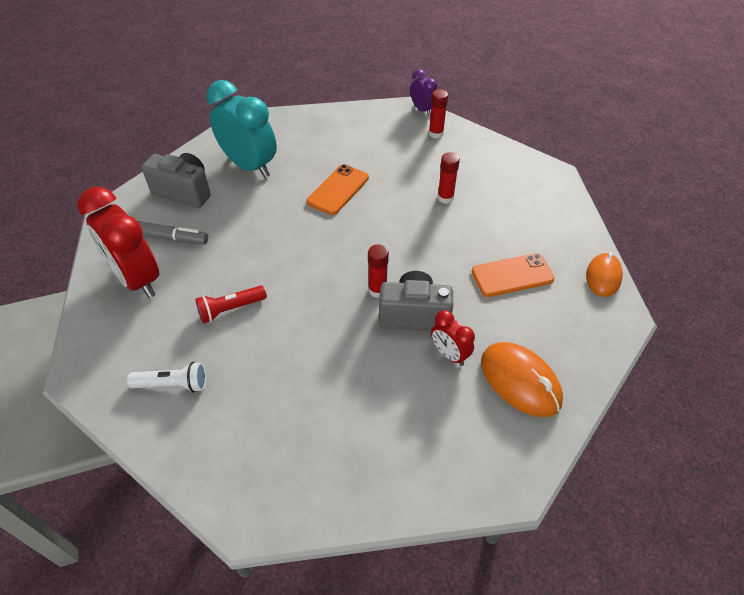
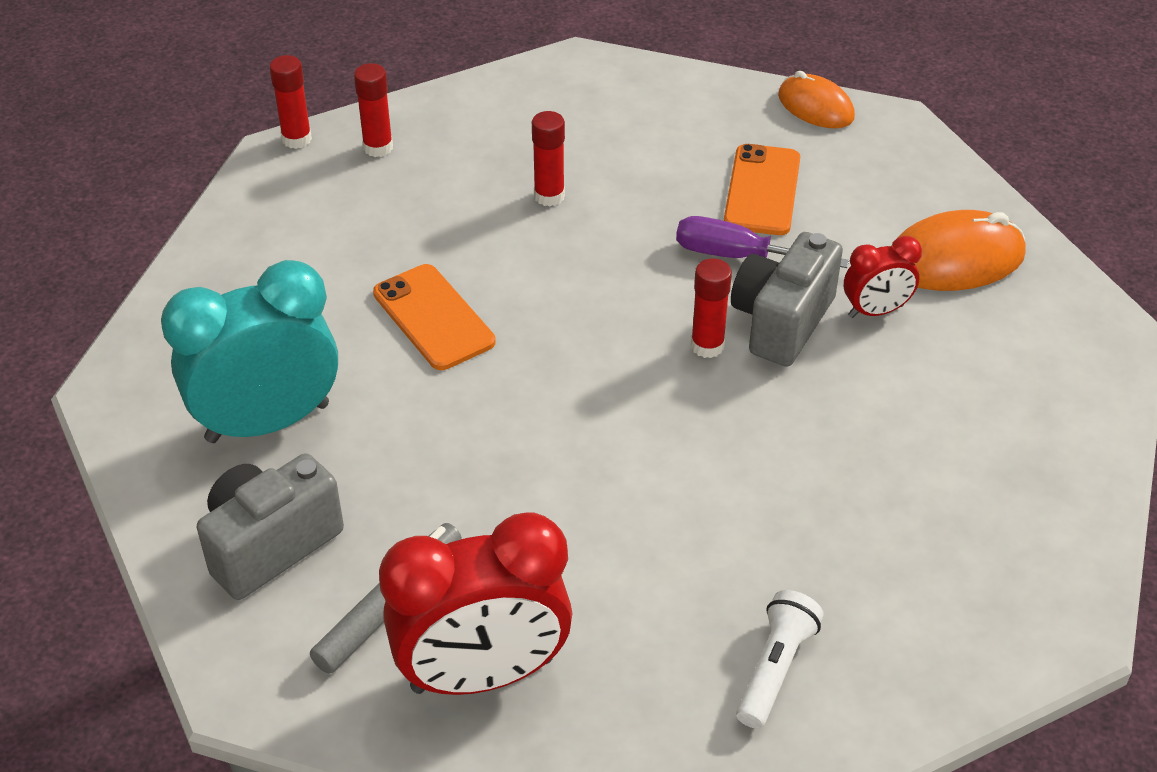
camera: 65 degrees left, 5 degrees down
red flashlight [195,285,267,323] -> none
purple clock [410,69,437,116] -> red glue stick [269,55,312,149]
none -> purple screwdriver [676,216,849,268]

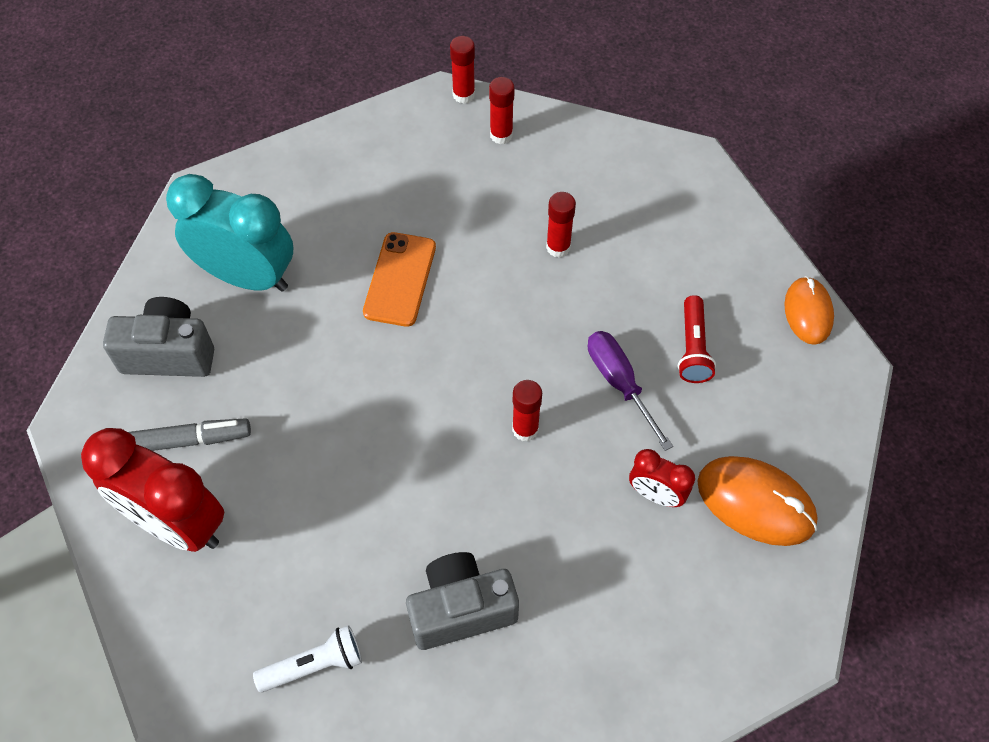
camera: 45 degrees right, 15 degrees up
orange phone [724,144,800,235] -> red flashlight [678,295,716,383]
grey camera [731,232,843,367] -> grey camera moved to [406,552,519,650]

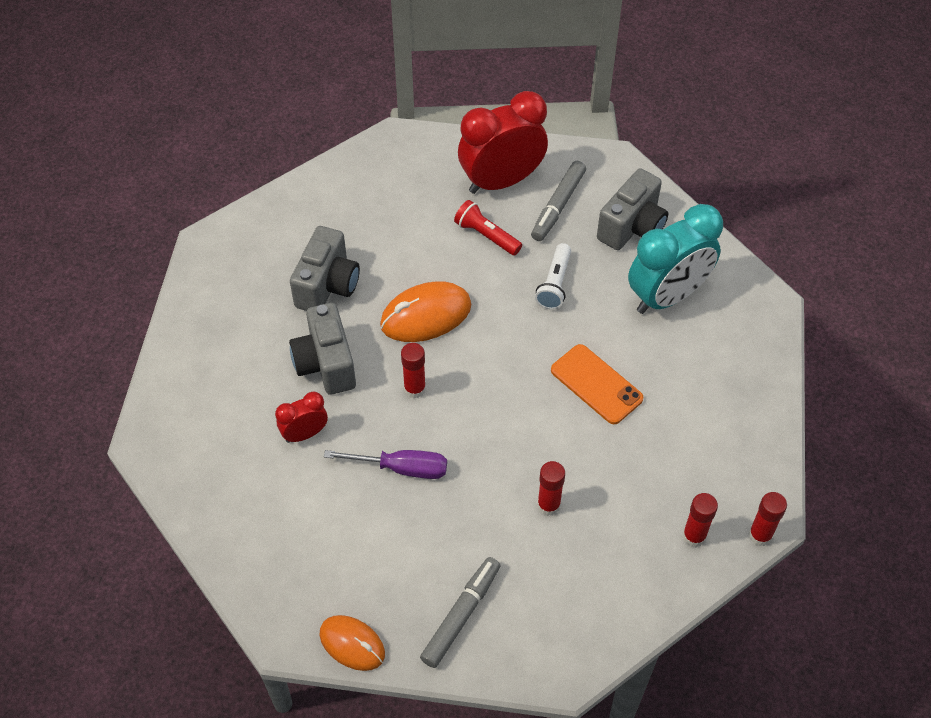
camera: 125 degrees right, 5 degrees down
white flashlight [253,625,362,692] -> white flashlight moved to [535,243,571,310]
red flashlight [678,295,716,383] -> red flashlight moved to [454,200,522,255]
orange mouse [697,456,818,546] -> orange mouse moved to [380,281,471,342]
none -> grey camera [289,303,356,395]
none -> grey marker [420,557,501,668]

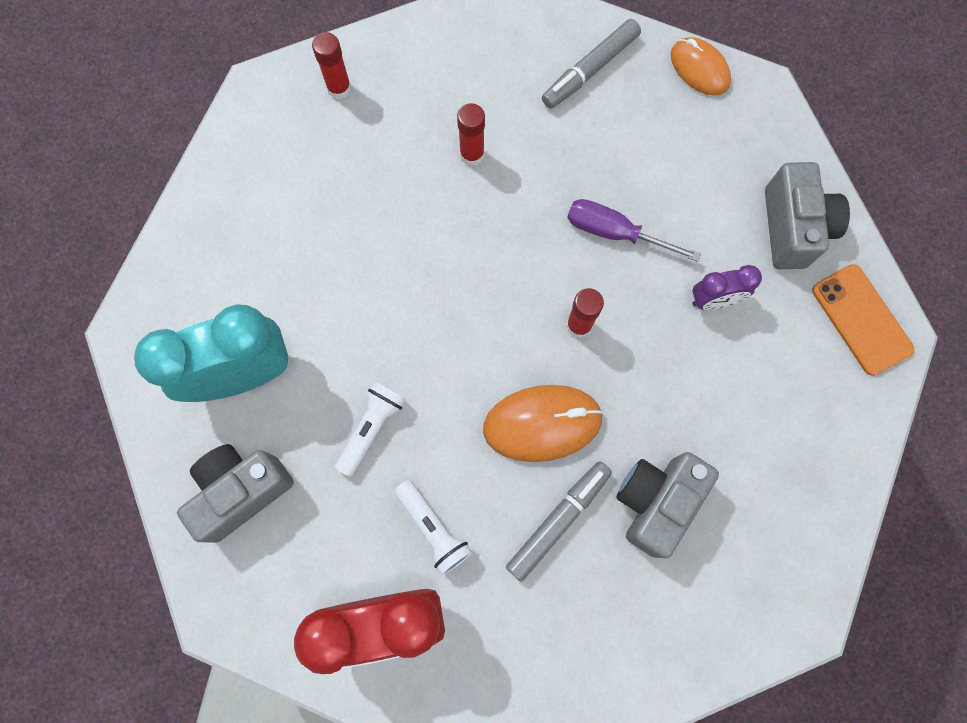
camera: 165 degrees left, 20 degrees up
red clock [275,392,328,443] -> purple clock [692,265,762,310]
grey camera [289,303,356,395] -> grey camera moved to [765,162,850,269]
red flashlight [454,200,522,255] -> white flashlight [395,480,473,575]
grey marker [531,161,586,241] -> grey marker moved to [506,461,612,582]
orange phone [551,344,643,424] -> orange phone moved to [812,264,914,376]
red glue stick [749,492,787,546] -> none

